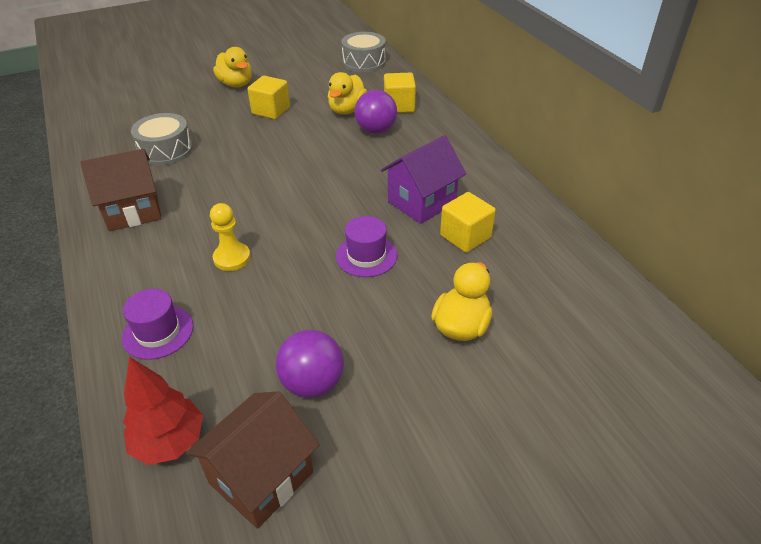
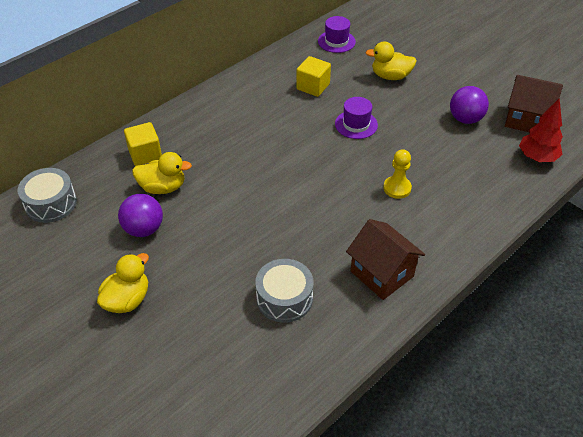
camera: 110 degrees left, 5 degrees up
purple hat [122,289,193,360] -> purple hat moved to [318,16,356,53]
yellow cube [247,76,290,119] -> none
purple ball [354,90,397,134] -> purple ball moved to [118,194,163,237]
purple house [381,135,466,224] -> none

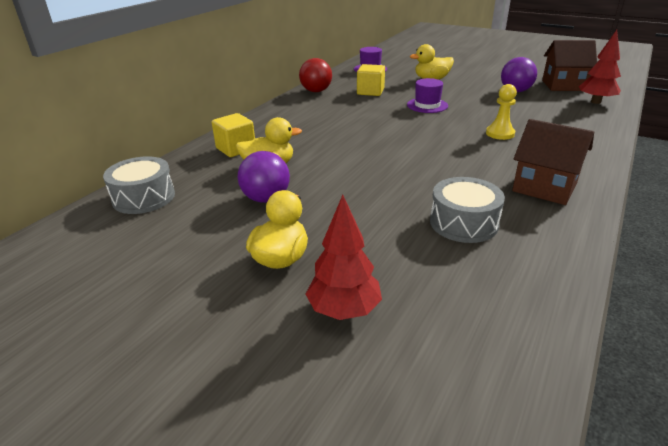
camera: 15 degrees left, 15 degrees down
none -> red ball [299,58,332,92]
none -> red tree [305,195,382,320]

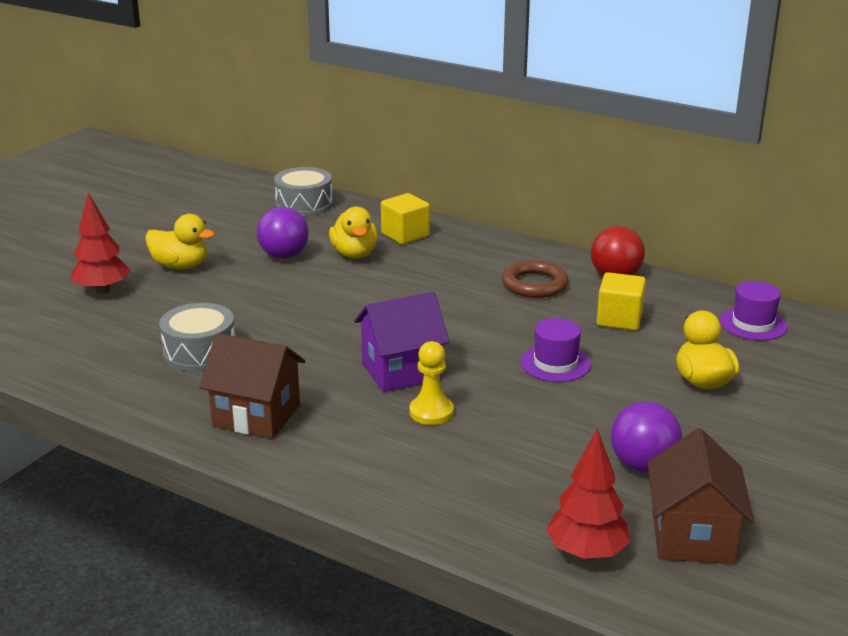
camera: 90 degrees right, 5 degrees down
brown house [512,119,594,205] -> brown house turned 75 degrees clockwise [199,333,305,439]
none -> purple house [354,292,450,392]
none -> brown ring [502,260,569,298]

